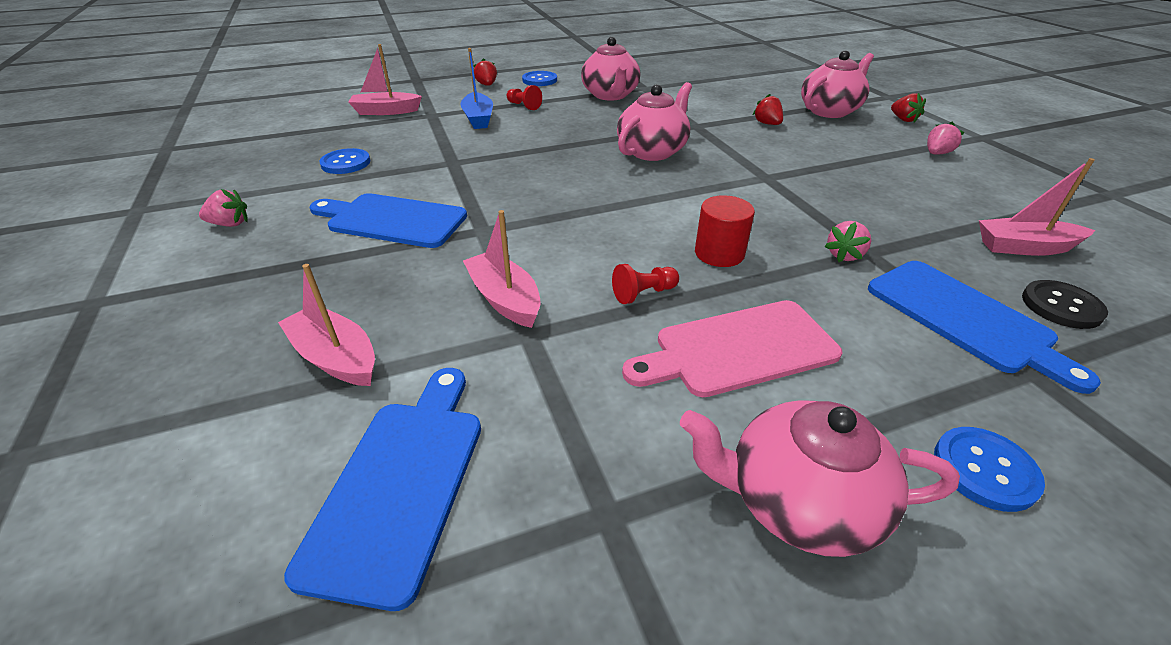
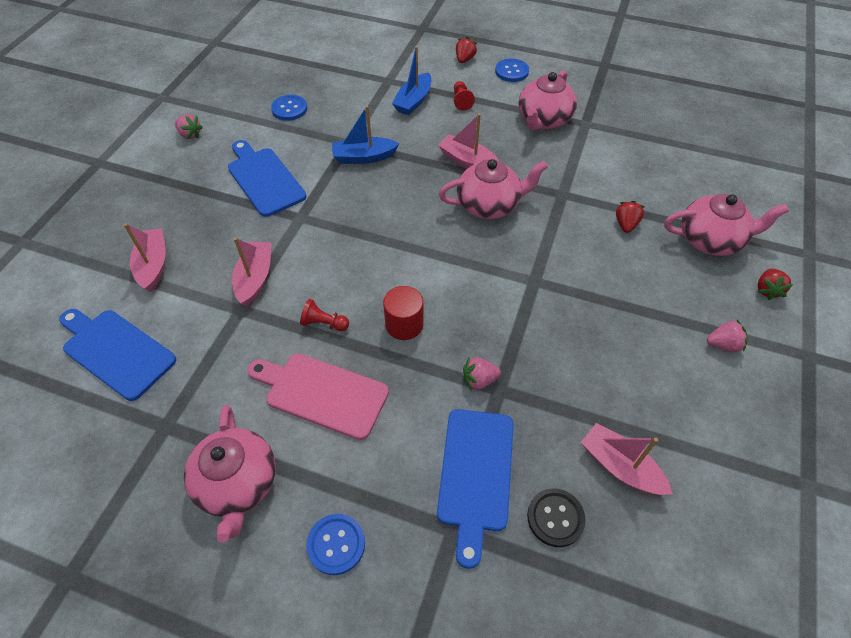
camera: 40 degrees right, 15 degrees up
blue cutting board [284,368,481,611] -> blue cutting board turned 105 degrees counterclockwise [59,309,176,401]
pink boat [348,44,422,115] -> pink boat moved to [438,114,499,168]
pink teapot [680,400,960,557] -> pink teapot turned 150 degrees counterclockwise [184,405,276,543]
none -> blue boat [332,105,400,164]

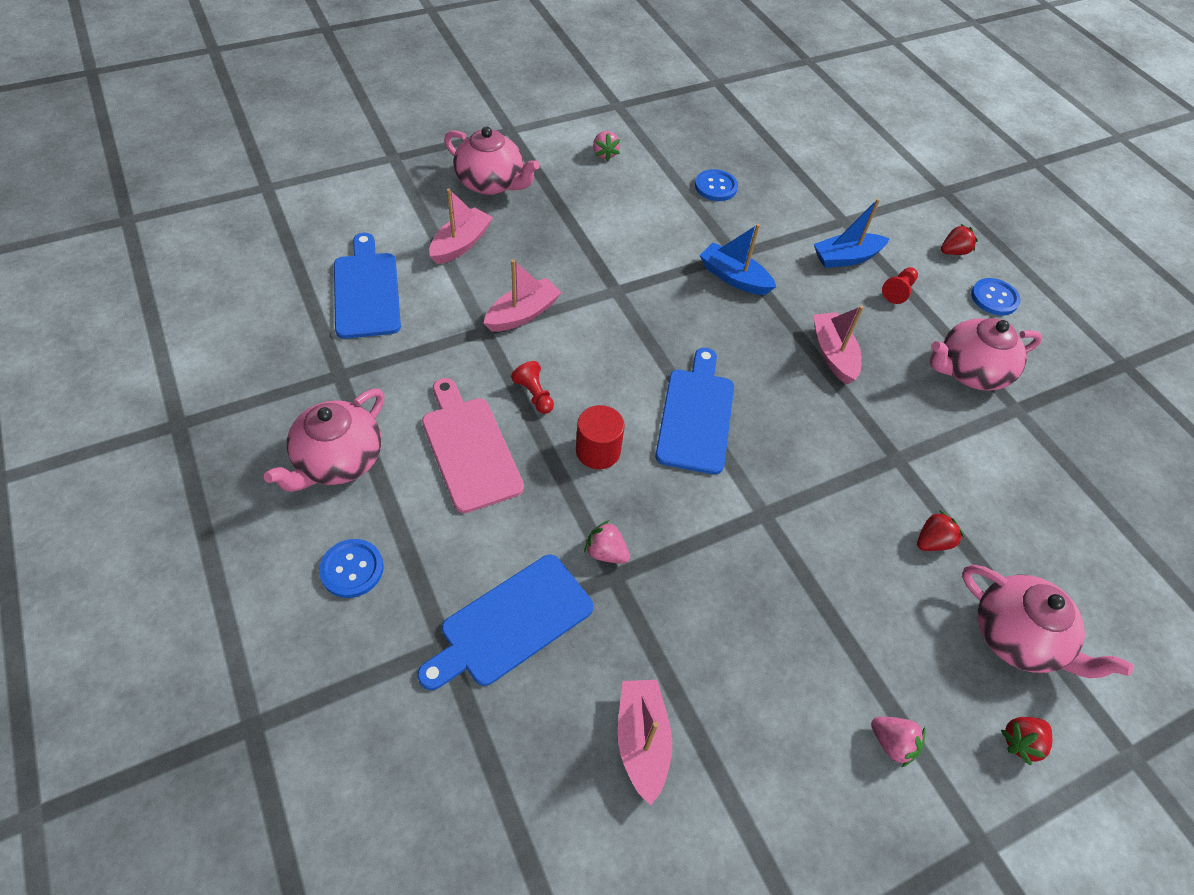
camera: 40 degrees right, 0 degrees up
blue cutting board [228,140,306,217] -> blue cutting board moved to [655,348,734,475]
pink teapot [439,159,548,219] -> pink teapot moved to [444,127,540,195]
black button [527,488,586,547] -> none

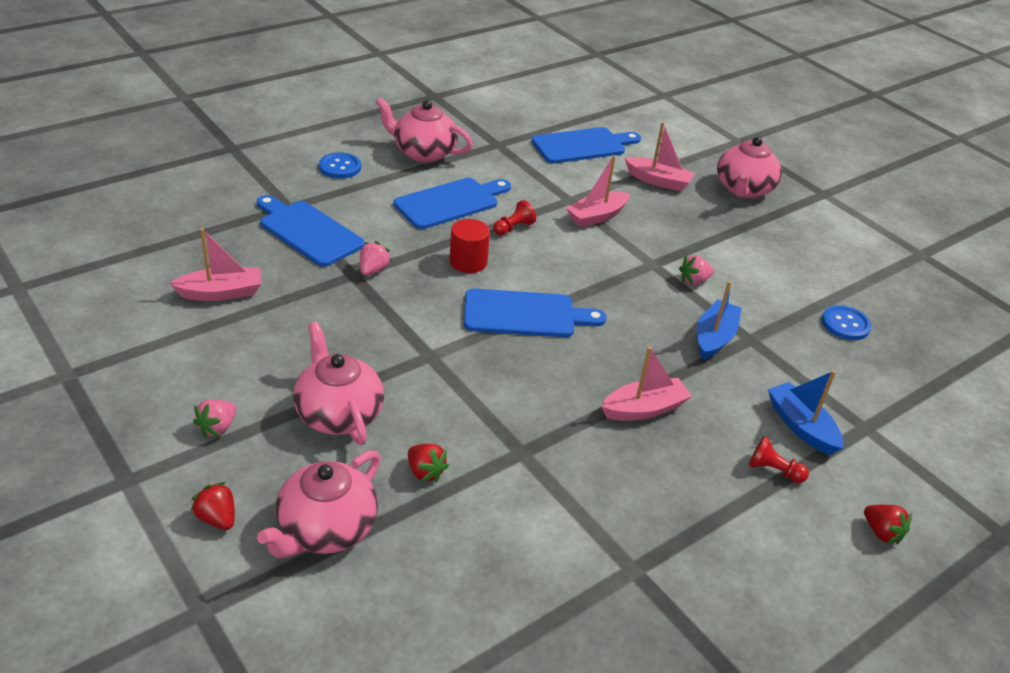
camera: 80 degrees right, 15 degrees down
pink cutting board [422,378,524,513] -> blue cutting board [394,178,511,229]
pink boat [484,259,562,332] -> pink boat turned 105 degrees clockwise [566,155,630,227]
pink strawberry [593,131,620,162] -> pink strawberry moved to [679,255,714,285]
pink teapot [930,318,1043,391] -> pink teapot moved to [293,322,384,445]
blue button [971,278,1021,316] -> none

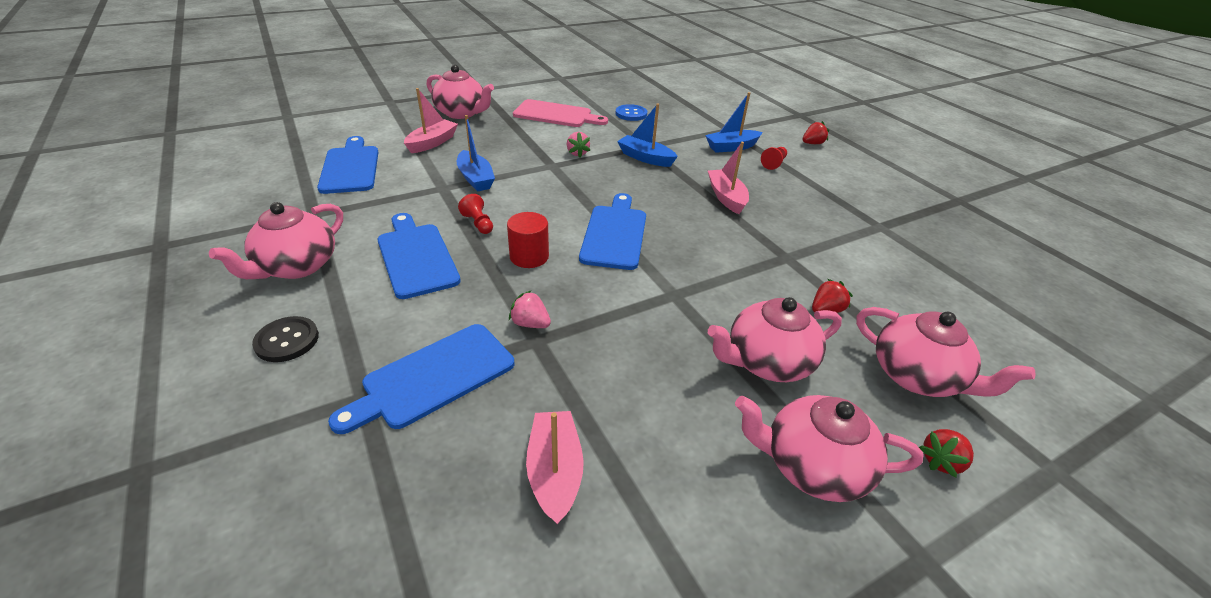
camera: 80 degrees left, 0 degrees up
pink strawberry [193,399,236,437] -> pink teapot [735,395,924,502]
blue button [319,152,361,179] -> black button [252,316,319,362]
pink boat [566,155,630,227] -> blue boat [457,115,495,191]
none -> pink cutting board [513,99,608,127]

